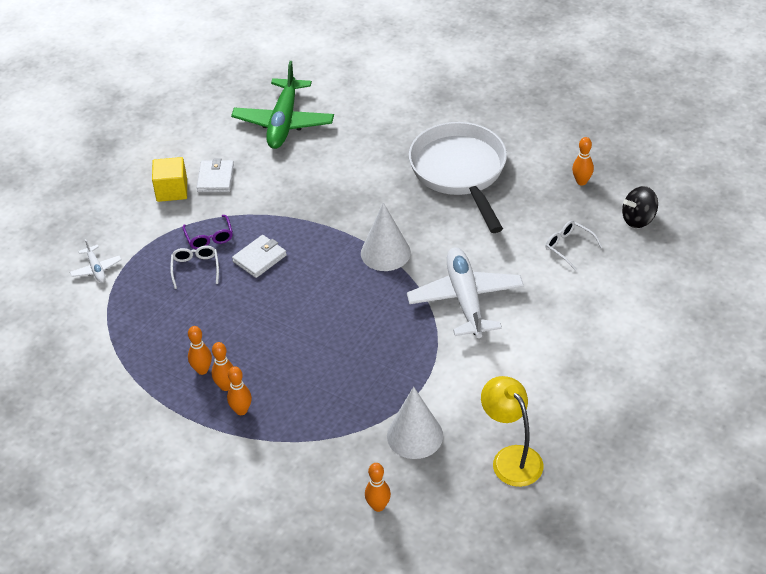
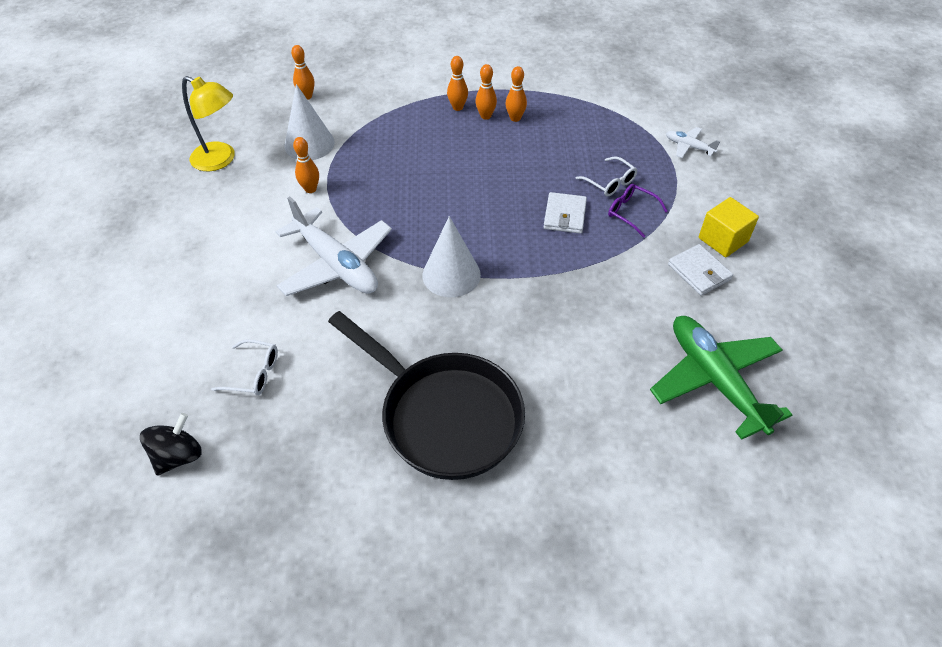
camera: 145 degrees right, 5 degrees up
white pan [409,122,507,233] -> black pan [328,311,525,480]
orange bowling pin [572,137,594,185] -> orange bowling pin moved to [293,137,319,193]

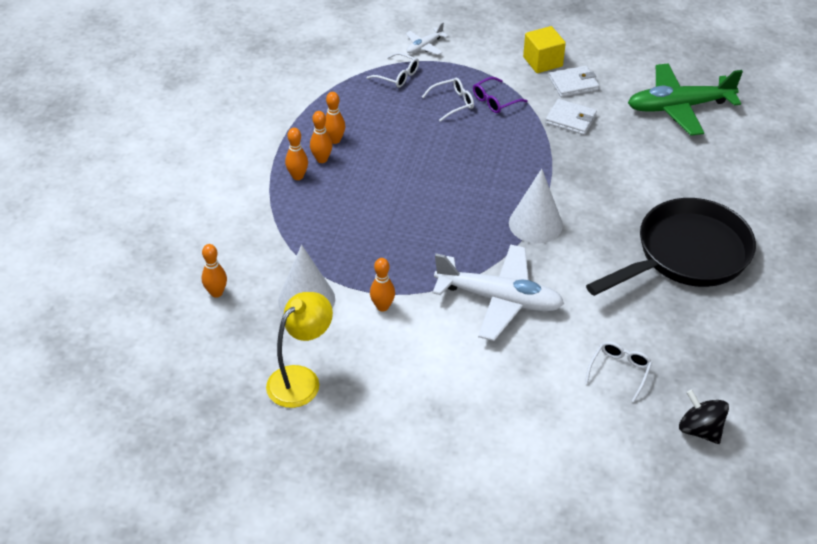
camera: 75 degrees left, 5 degrees down
white plane [276,197,392,296] -> white plane turned 45 degrees clockwise [433,244,564,341]
white wallet [544,192,587,234] -> white wallet moved to [545,99,597,135]
none -> white glasses [366,52,419,88]

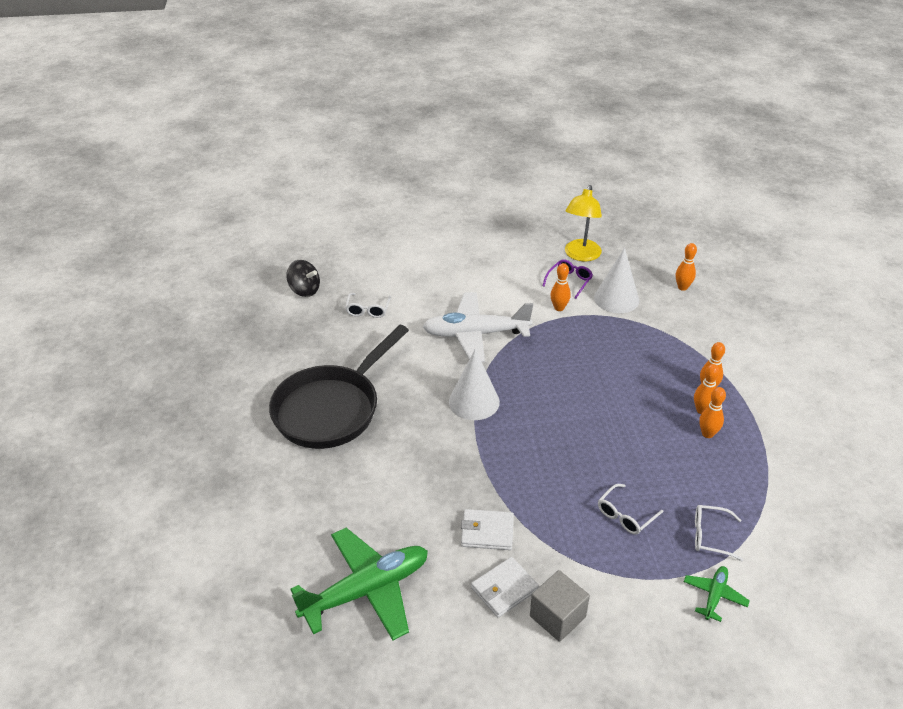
camera: 160 degrees right, 5 degrees down
white plane [406,23,448,55] -> green plane [684,566,750,622]
purple glasses [473,77,528,113] -> purple glasses moved to [542,259,593,299]
yellow cube [523,26,566,73] -> grey cube [530,570,590,642]

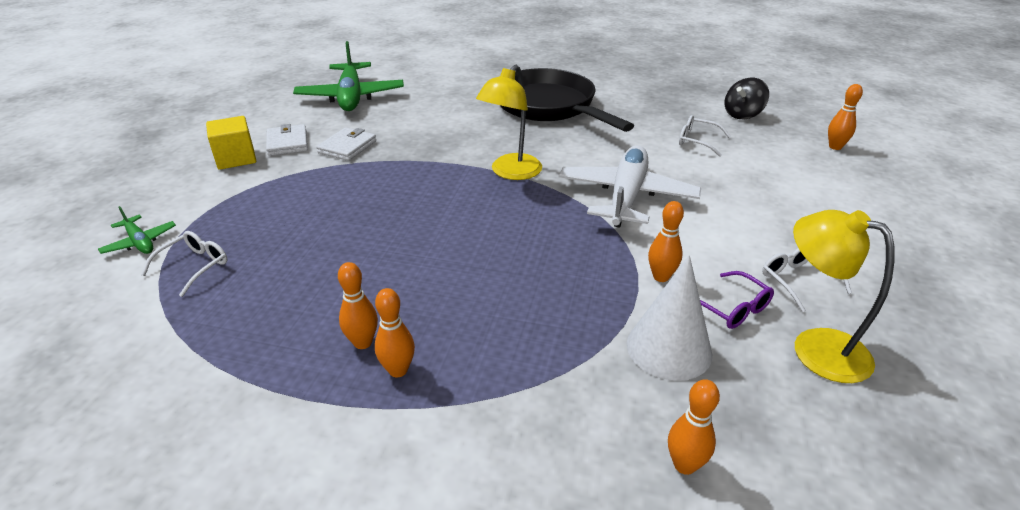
camera: 110 degrees right, 5 degrees down
white cone [449,349,500,420] -> yellow lamp [476,65,542,180]
grey cube [530,570,590,642] -> yellow cube [206,116,256,170]
white glasses [598,484,663,535] -> white glasses moved to [762,248,852,312]
orange bowling pin [699,387,726,438] -> orange bowling pin moved to [828,84,863,150]

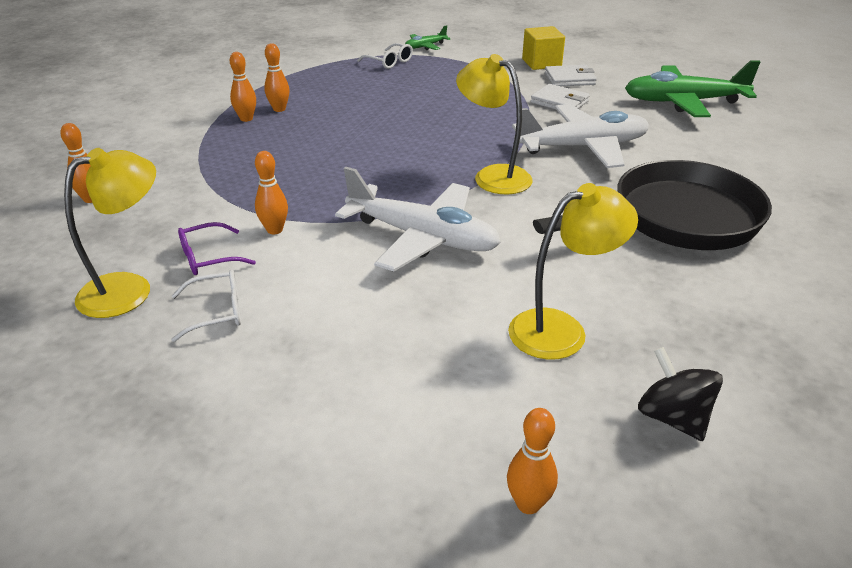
camera: 100 degrees right, 0 degrees up
white cone [627,255,712,381] -> none
white glasses [679,115,731,157] -> yellow lamp [508,183,638,360]
none -> white plane [512,104,650,168]

